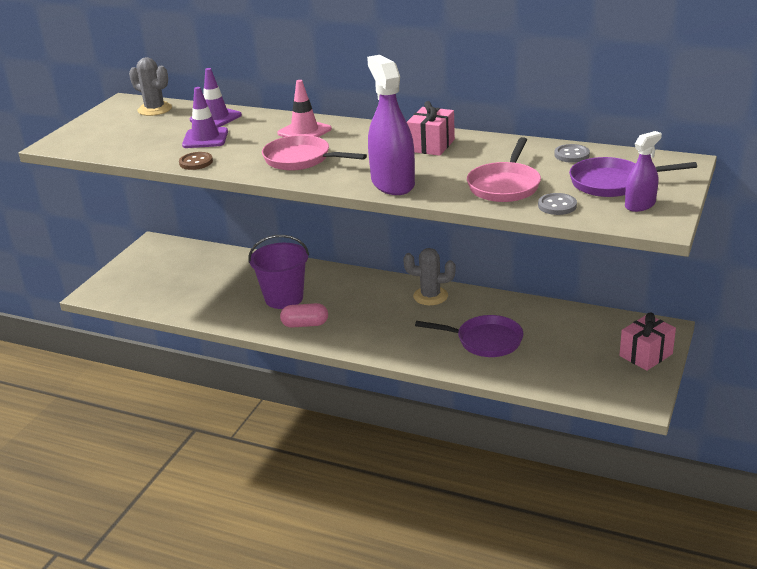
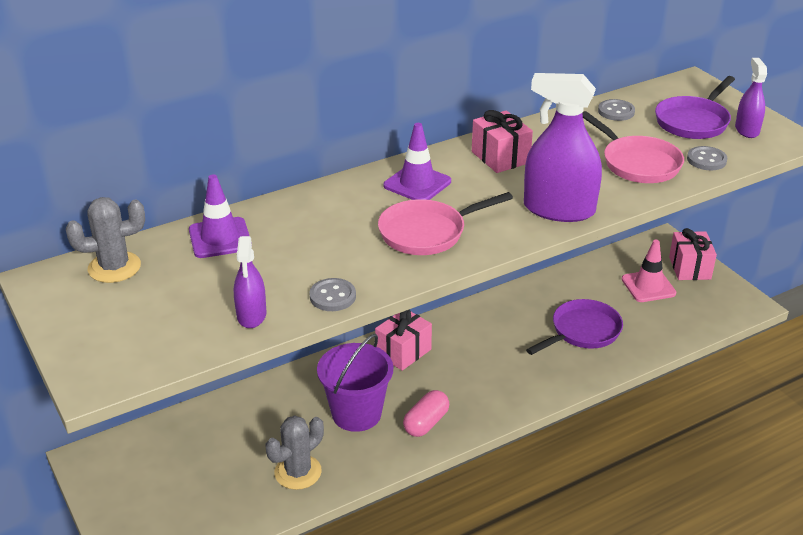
camera: 55 degrees left, 5 degrees up
brown button [179,152,213,170] -> grey button [309,278,356,311]
purple traffic cone [182,87,228,148] -> purple traffic cone moved to [383,123,451,200]
pink traffic cone [277,80,332,137] -> pink traffic cone moved to [622,240,676,302]
grey cactus [403,248,456,305] -> grey cactus moved to [265,416,324,490]
none -> purple spray bottle [234,236,266,328]
none -> pink gift [375,309,432,371]

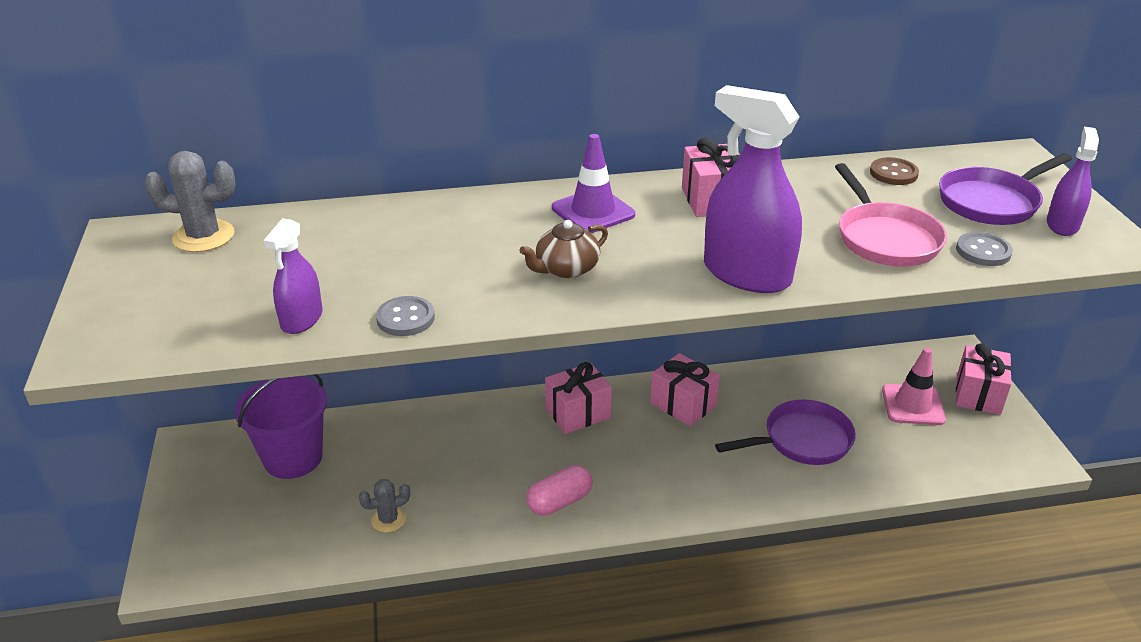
camera: 20 degrees right, 0 degrees up
purple traffic cone [189,174,249,258] -> none
grey cactus [265,416,324,490] -> grey cactus [359,479,410,533], size x0.62
purple bucket [317,334,393,432] -> purple bucket moved to [235,374,327,479]
pink pan [378,192,513,255] -> brown teapot [519,220,608,278]
grey button [598,99,635,121] -> brown button [870,157,919,185]
none -> pink gift [650,353,720,427]

